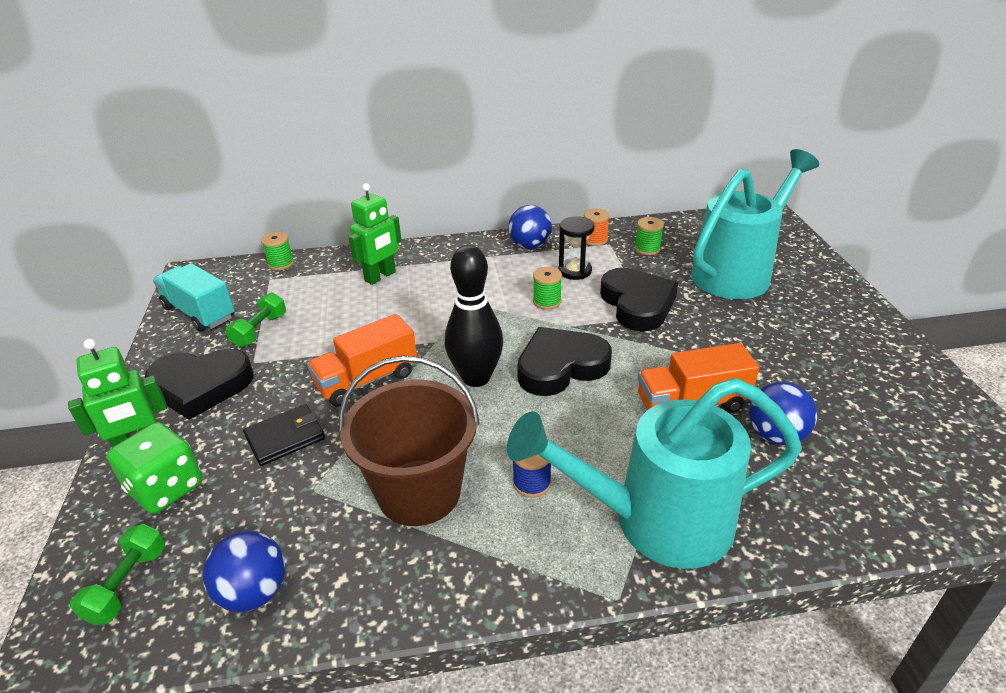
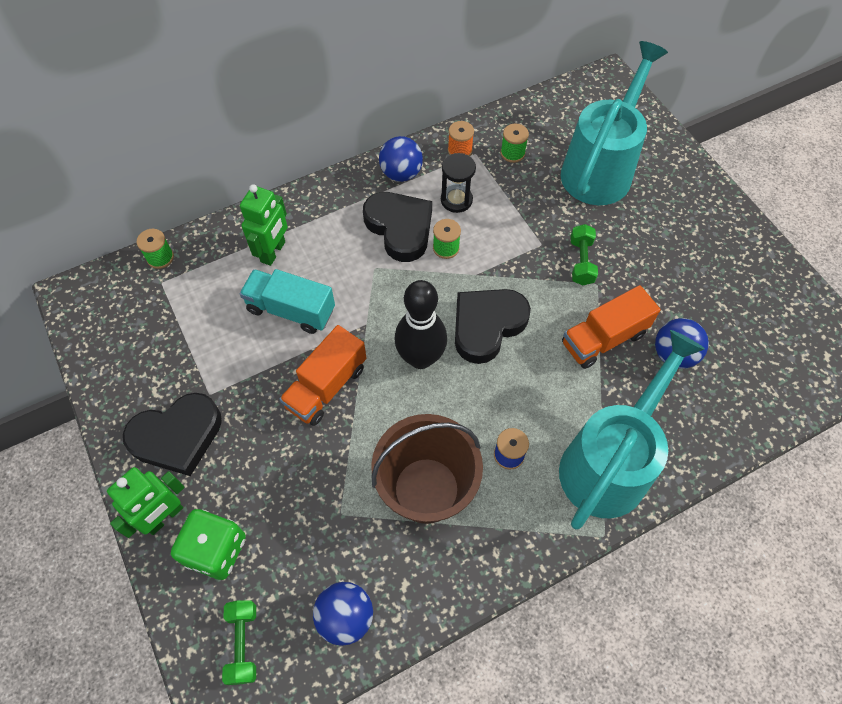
camera: 20 degrees left, 25 degrees up
turquoise truck [153,263,235,332] -> turquoise truck moved to [240,269,335,334]
green dumbbell [226,292,286,347] -> green dumbbell moved to [570,224,598,285]
black wallet [243,404,325,466] -> none
turquoise watering can [507,378,802,569] -> turquoise watering can turned 150 degrees clockwise [559,330,705,529]
black heart [600,268,678,331] -> black heart moved to [363,192,432,262]

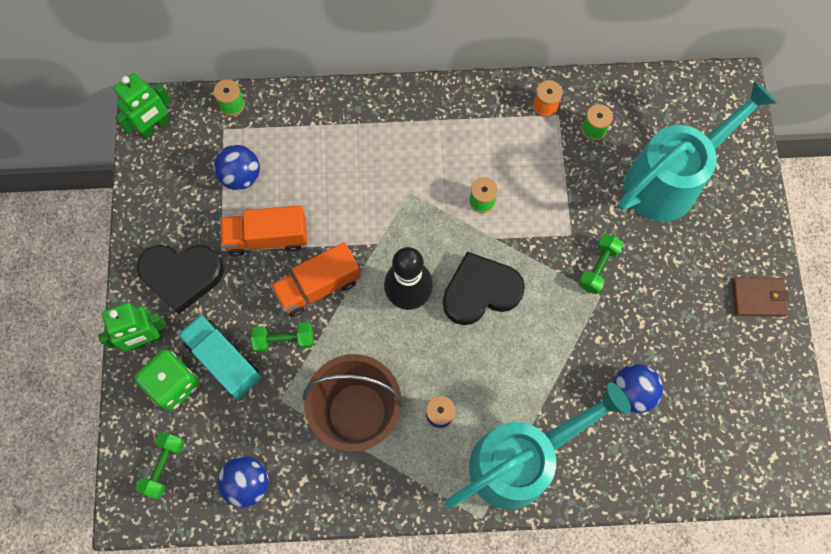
camera: 25 degrees right, 10 degrees up
green robot [240,184,288,266] -> green robot moved to [113,73,171,139]
turquoise truck [240,269,335,334] -> turquoise truck moved to [178,314,261,399]
black heart [363,192,432,262] -> none
blue ball [379,136,423,182] -> blue ball moved to [214,145,260,190]
black hourglass [441,153,476,213] -> none
orange truck [562,285,661,369] -> orange truck moved to [220,205,307,256]
none -> green dumbbell [251,322,314,353]
none -> brown wallet [732,277,789,317]

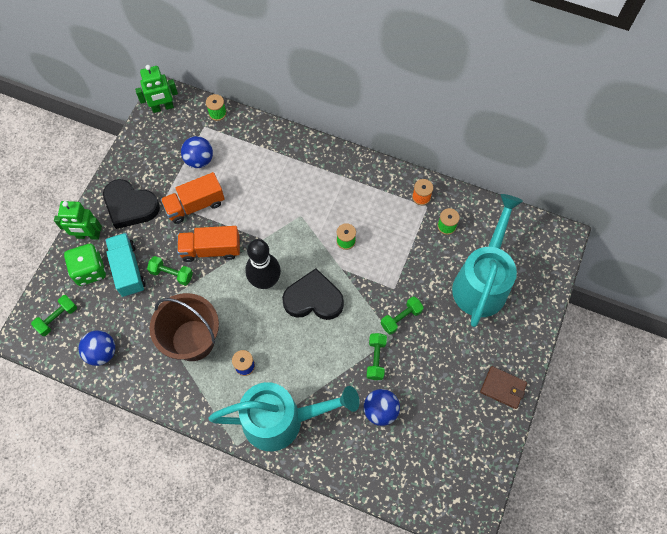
camera: 25 degrees right, 5 degrees down
orange truck [220,205,307,256] -> orange truck turned 45 degrees counterclockwise [161,172,225,224]
turquoise watering can [618,80,777,222] -> turquoise watering can turned 60 degrees counterclockwise [452,194,523,327]
none -> green dumbbell [366,333,387,380]

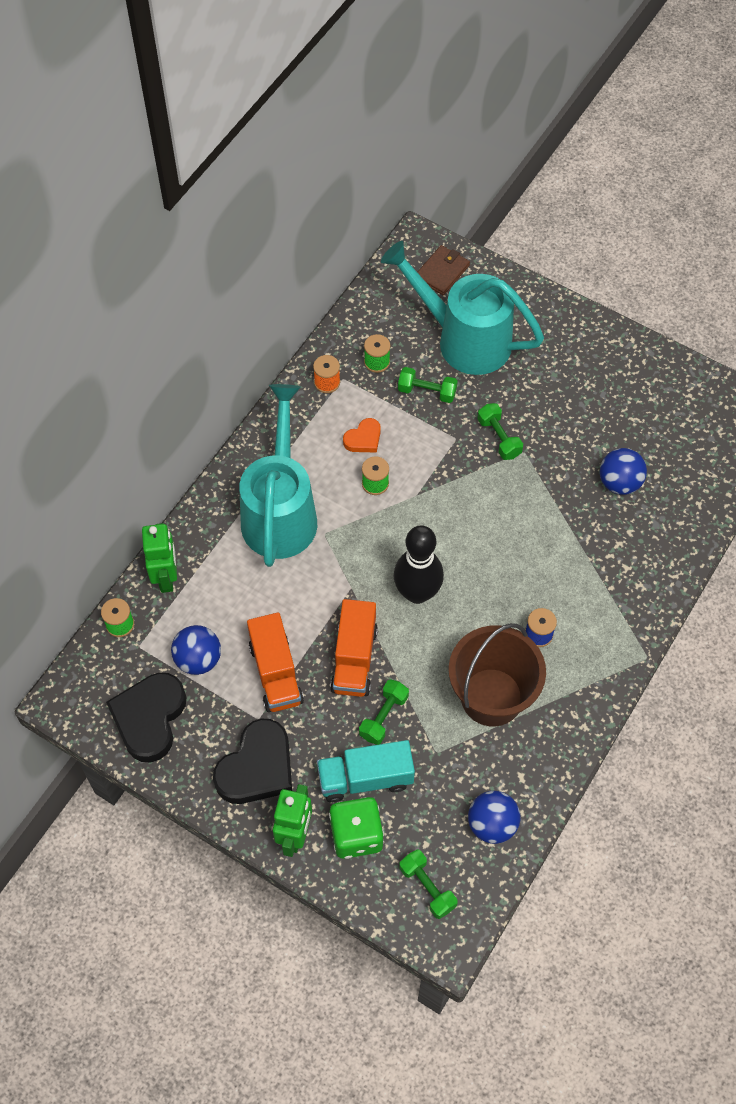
camera: 80 degrees left, 5 degrees down
green robot [135,65,178,113] -> green robot moved to [142,523,177,593]
turquoise watering can [209,382,360,451] -> turquoise watering can moved to [239,384,317,567]
black heart [282,268,344,320] -> black heart moved to [106,673,186,763]
green dumbbell [366,333,387,380] -> green dumbbell moved to [398,367,458,403]
brown wallet [480,366,527,409] -> brown wallet moved to [417,245,470,295]
none -> orange heart [343,418,381,453]

